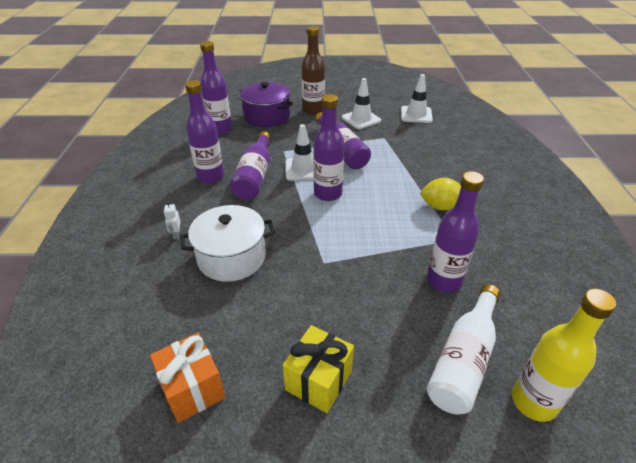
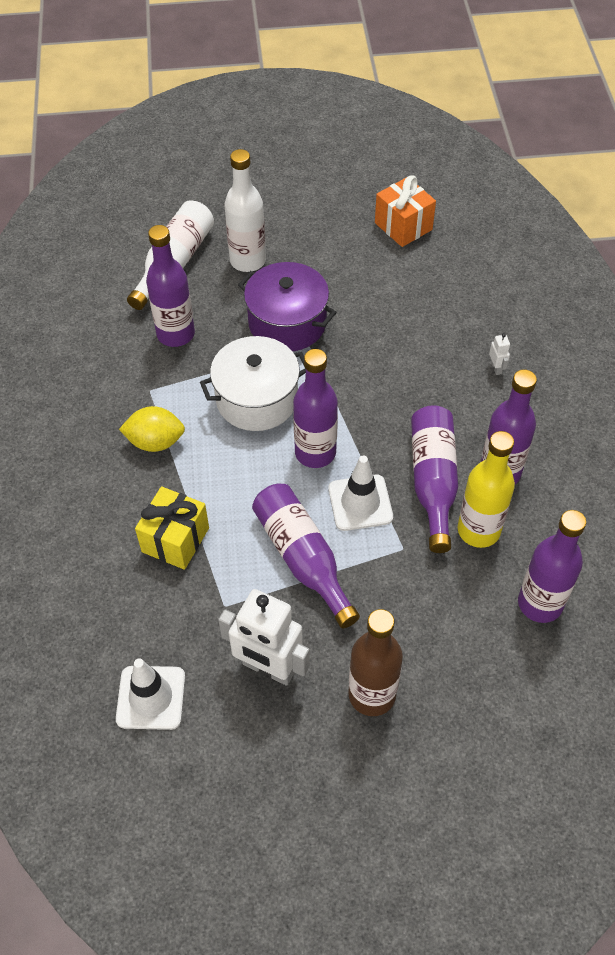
camera: 175 degrees right, 15 degrees up
white pot [180,205,275,282] -> white pot moved to [200,336,306,431]
purple pot [239,82,293,127] -> purple pot moved to [238,262,336,351]
yellow gift [283,325,354,413] -> yellow gift moved to [135,486,209,570]
white traffic cone [342,78,381,129] -> white robot [218,589,310,686]
yellow bottle [512,289,616,422] -> yellow bottle moved to [458,431,515,548]
none -> white bottle [224,149,266,272]

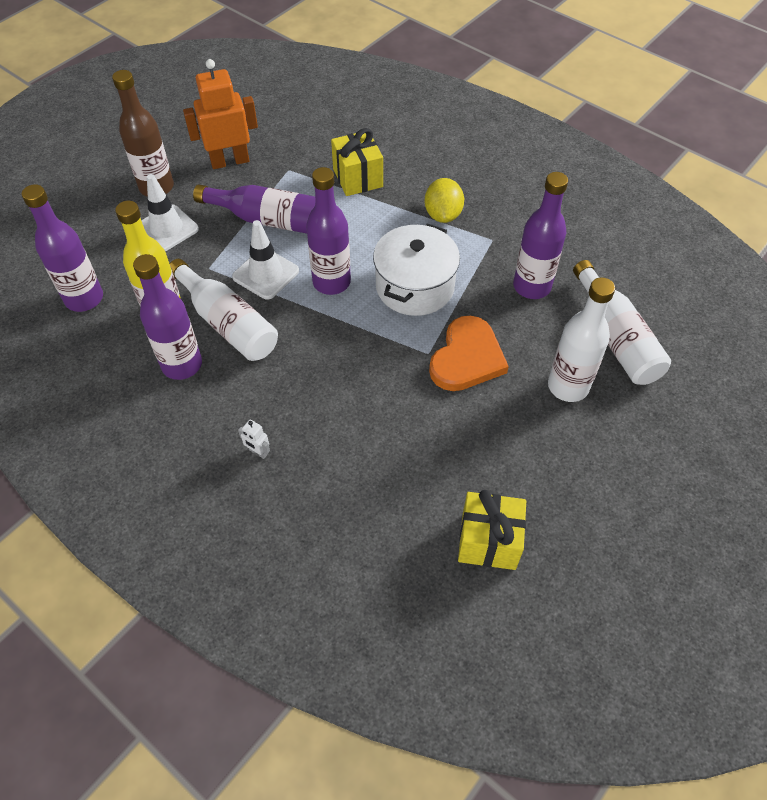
camera: 135 degrees right, 0 degrees up
white traffic cone [116,658,185,730] -> white traffic cone moved to [141,174,199,251]
yellow lemon [119,406,185,452] -> yellow lemon turned 45 degrees counterclockwise [424,178,464,223]
white robot [218,589,310,686] -> orange robot [183,59,258,169]
purple pot [238,262,336,351] -> orange heart [429,315,509,391]
orange gift [375,175,436,247] -> yellow gift [458,490,526,570]
purple bottle [411,405,458,553] -> white bottle [170,259,278,361]

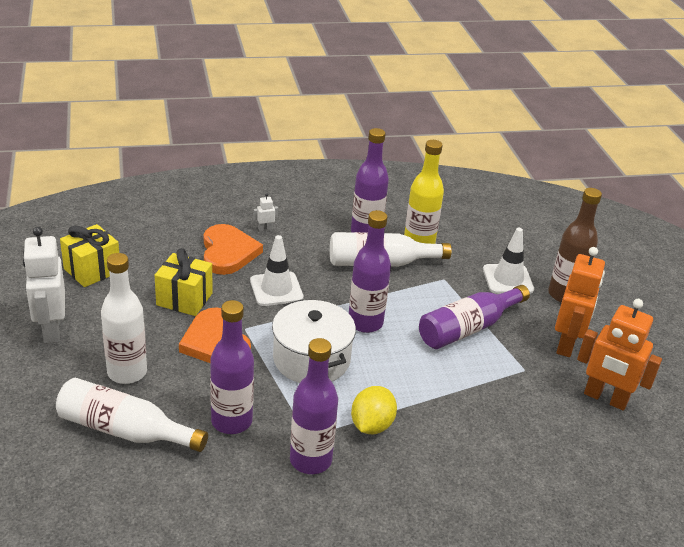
camera: 125 degrees right, 20 degrees down
purple bottle [22,184,103,312] -> purple bottle moved to [290,338,338,474]
white traffic cone [232,220,299,300] -> white traffic cone moved to [250,235,304,306]
yellow gift [331,128,383,196] -> yellow gift moved to [154,248,213,316]
yellow lemon [424,178,464,223] -> yellow lemon turned 75 degrees clockwise [351,386,397,434]
none -> white robot [23,227,65,343]
none -> orange heart [204,224,263,275]
none -> orange robot [577,299,662,411]

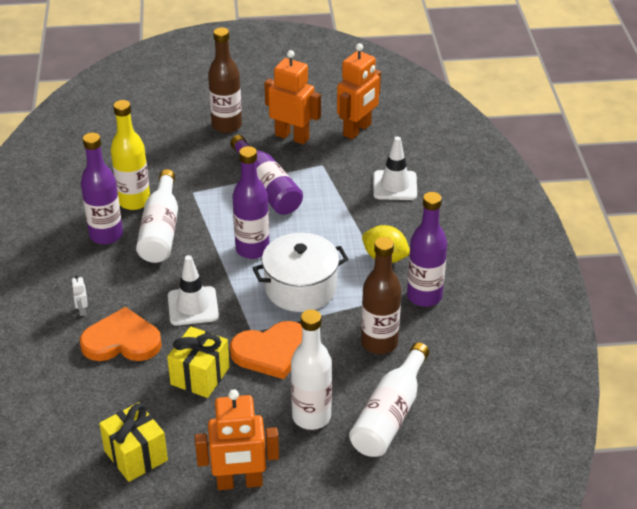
camera: 80 degrees left, 5 degrees up
white robot [23,227,65,343] -> orange robot [195,389,279,490]
purple bottle [210,300,254,434] -> brown bottle [361,237,401,354]
white traffic cone [483,228,534,294] -> white traffic cone moved to [373,136,417,200]

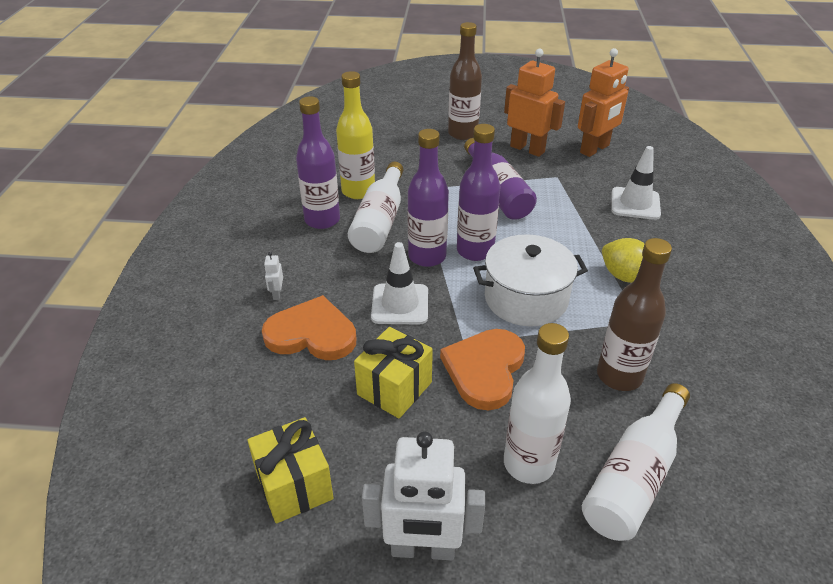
camera: 10 degrees right, 0 degrees up
orange robot [195,389,279,490] -> white robot [362,431,485,560]
orange heart [230,321,302,379] -> orange heart turned 120 degrees clockwise [440,329,525,410]
purple bottle [407,192,447,307] -> purple bottle moved to [407,129,449,267]

